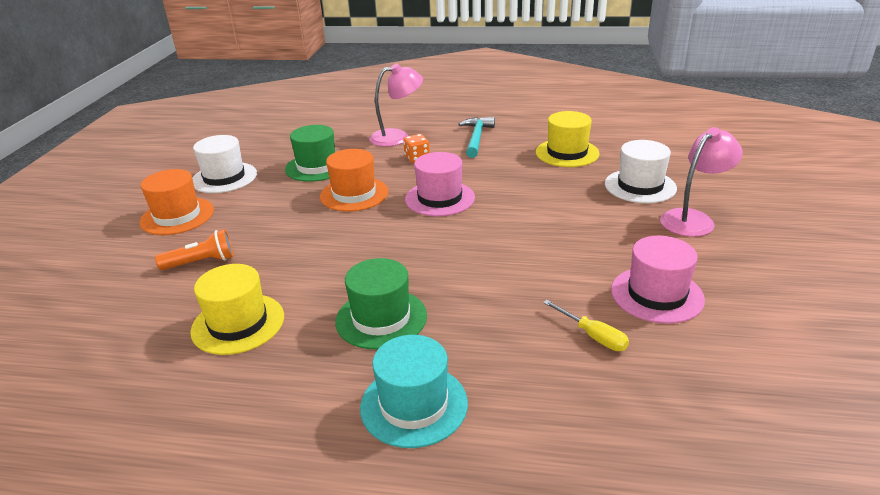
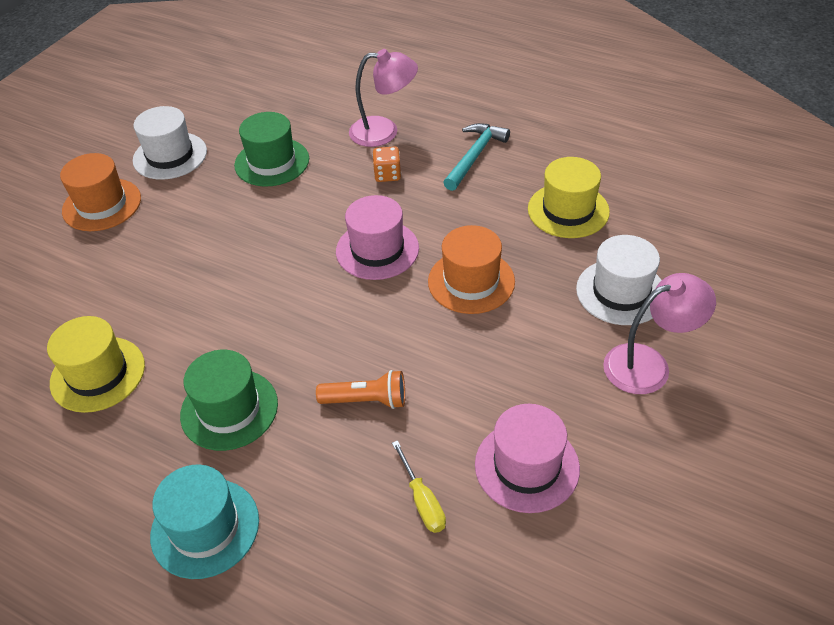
camera: 20 degrees right, 15 degrees up
orange flashlight [155,229,234,270] -> orange flashlight moved to [316,370,405,409]
orange hat [320,149,389,212] -> orange hat moved to [428,225,515,314]

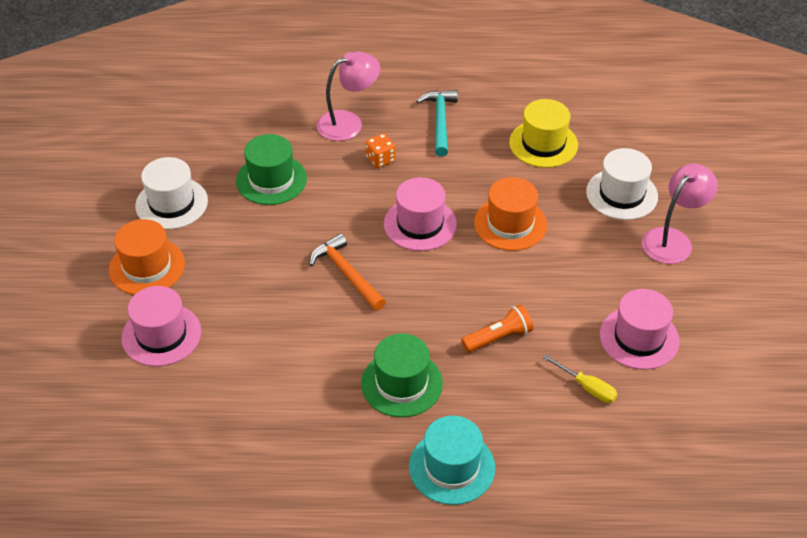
camera: 30 degrees left, 0 degrees up
yellow hat [47,316,145,413] -> none
none -> pink hat [121,286,201,367]
none -> orange hammer [309,233,386,310]

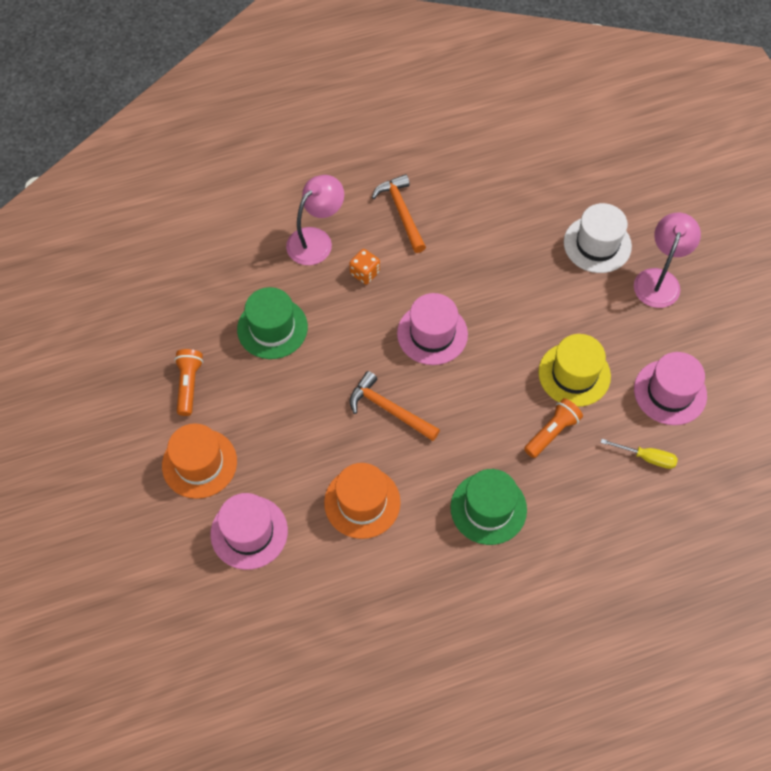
camera: 20 degrees left, 15 degrees up
white hat [135,157,208,229] -> orange flashlight [174,349,203,416]
turquoise hat [409,416,495,505] -> none
turquoise hammer [416,90,458,157] -> orange hammer [372,174,426,253]
orange hat [474,177,547,251] -> orange hat moved to [324,463,401,539]
yellow hat [509,99,578,168] -> yellow hat moved to [538,334,611,407]

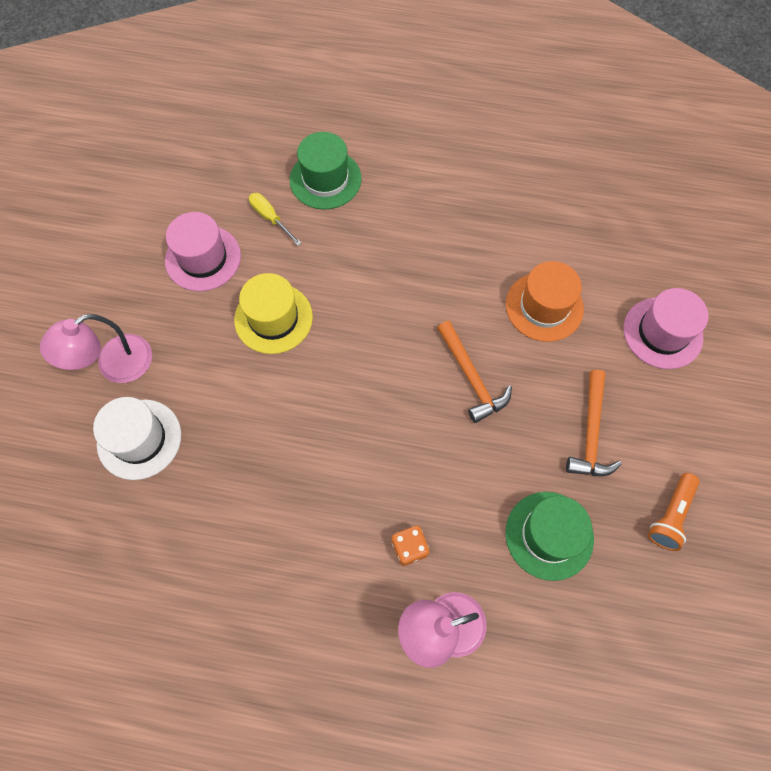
camera: 150 degrees left, 5 degrees up
orange hat [162,423,237,499] -> none
orange hammer [372,174,426,253] -> orange hammer moved to [566,370,622,476]
pink hat [397,293,468,365] -> none
green hat [451,469,527,545] -> green hat moved to [290,132,362,210]
orange flashlight [524,398,583,458] -> none

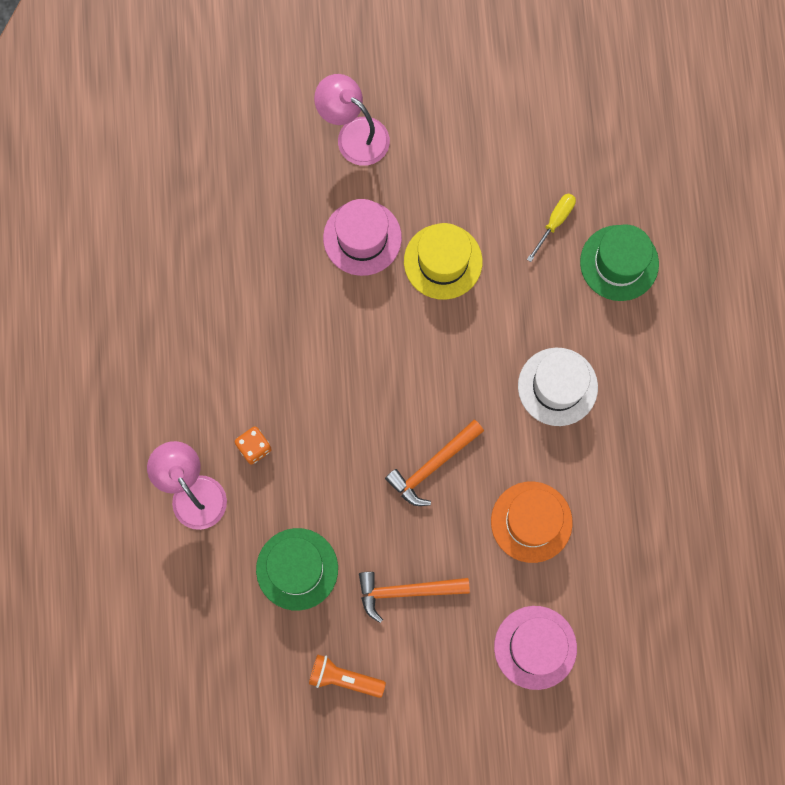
camera: 75 degrees right, 10 degrees up
white hat [93,397,181,480] -> white hat moved to [518,348,598,426]
pink hat [165,212,241,291] -> pink hat moved to [323,199,402,276]

